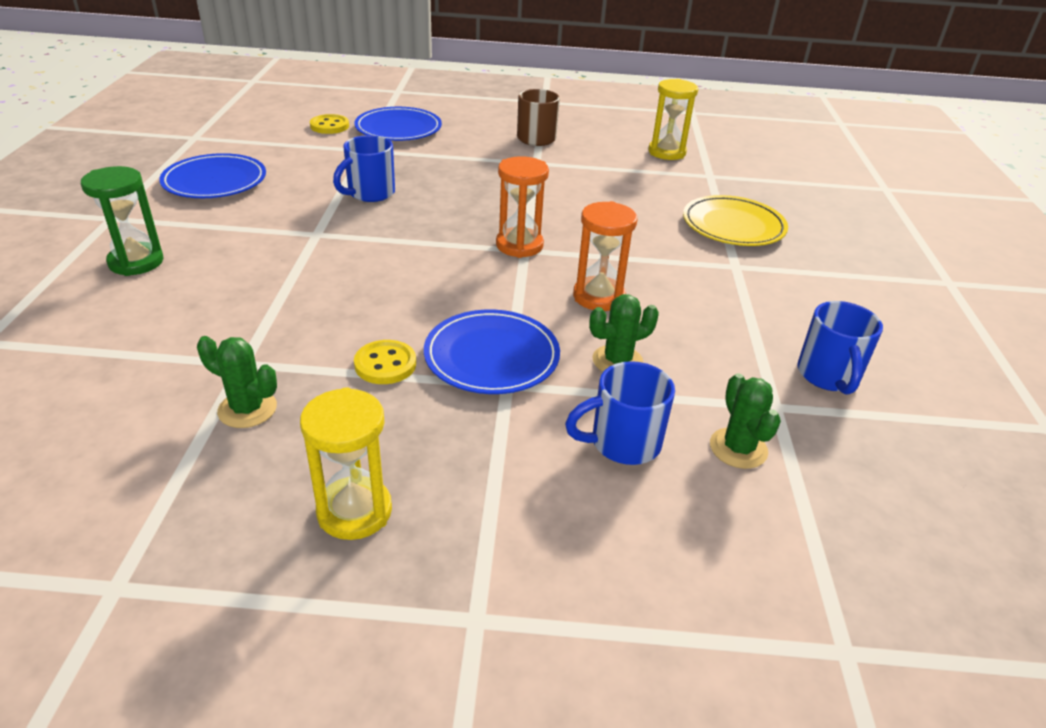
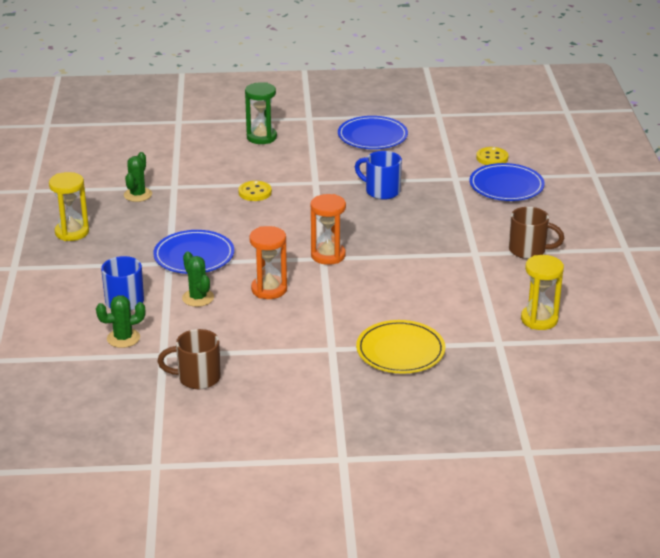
camera: 85 degrees right, 5 degrees down
yellow button [354,340,416,384] -> yellow button moved to [238,181,272,201]
blue mug [797,301,883,395] -> brown mug [157,329,221,389]

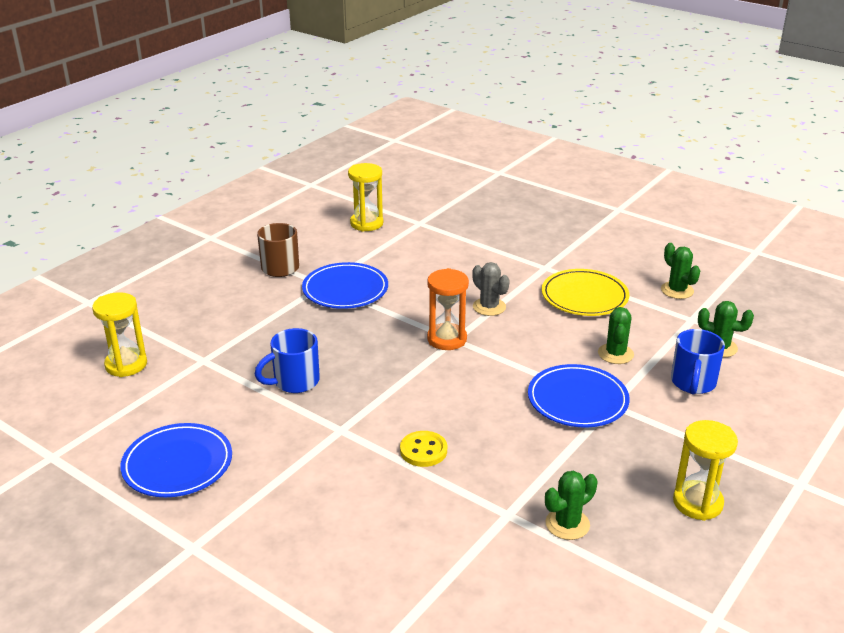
camera: 140 degrees left, 0 degrees up
brown mug [157,329,221,389] -> green cactus [661,243,700,299]
green hourglass [245,82,277,144] -> none
orange hourglass [249,226,287,299] -> none
blue mug [355,151,402,200] -> blue mug turned 75 degrees clockwise [255,328,320,393]
yellow plate [356,320,445,374] -> yellow plate moved to [542,269,629,316]
blue plate [469,163,545,201] -> blue plate moved to [302,262,388,309]
yellow button [476,147,509,165] -> yellow hourglass [92,292,147,377]
none -> grey cactus [472,262,510,316]

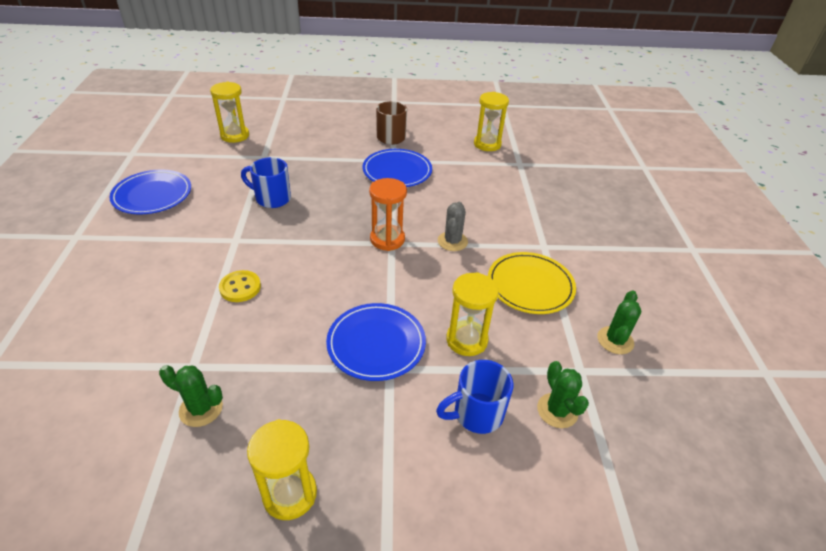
camera: 50 degrees right, 10 degrees up
green cactus [598,307,634,364] -> yellow hourglass [446,272,499,356]

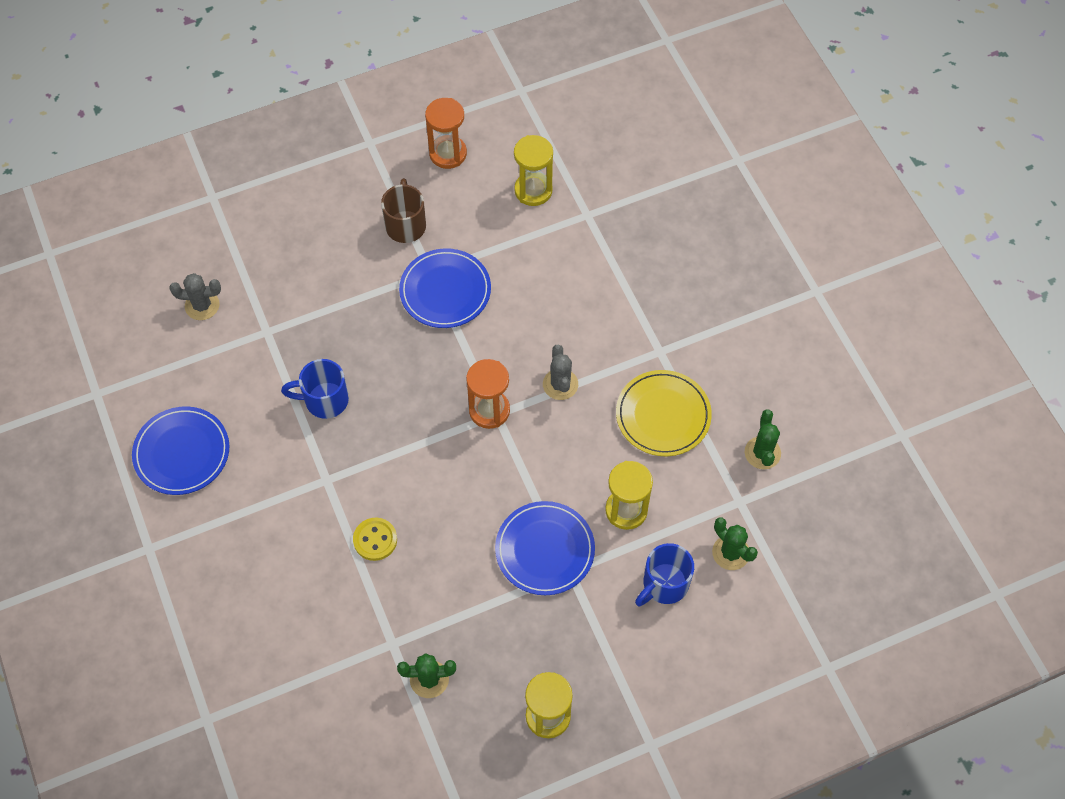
camera: 20 degrees left, 20 degrees up
yellow hourglass [210,82,249,143] -> grey cactus [169,273,221,320]
none -> orange hourglass [425,98,467,169]

